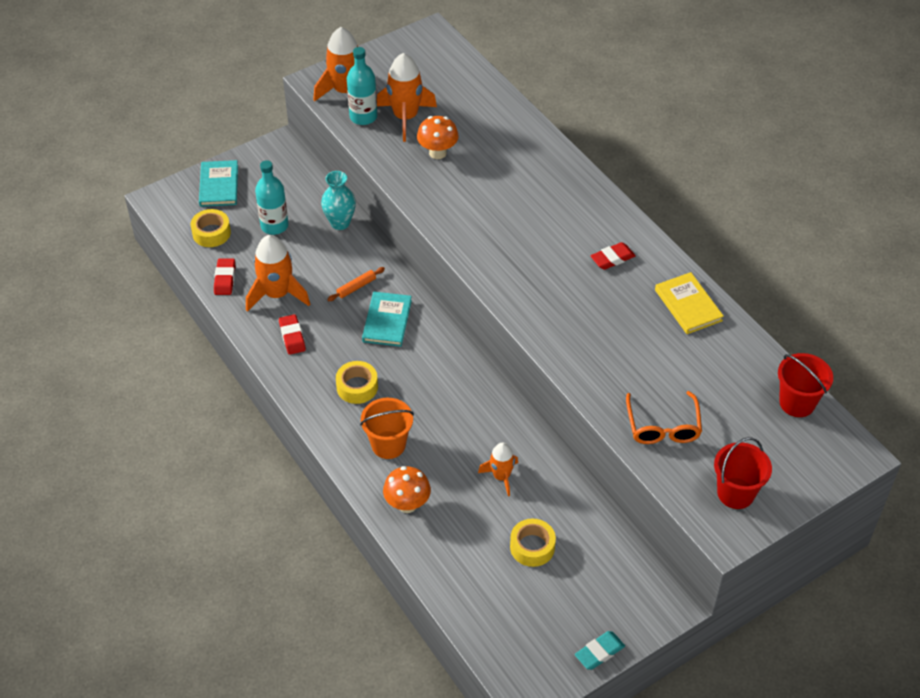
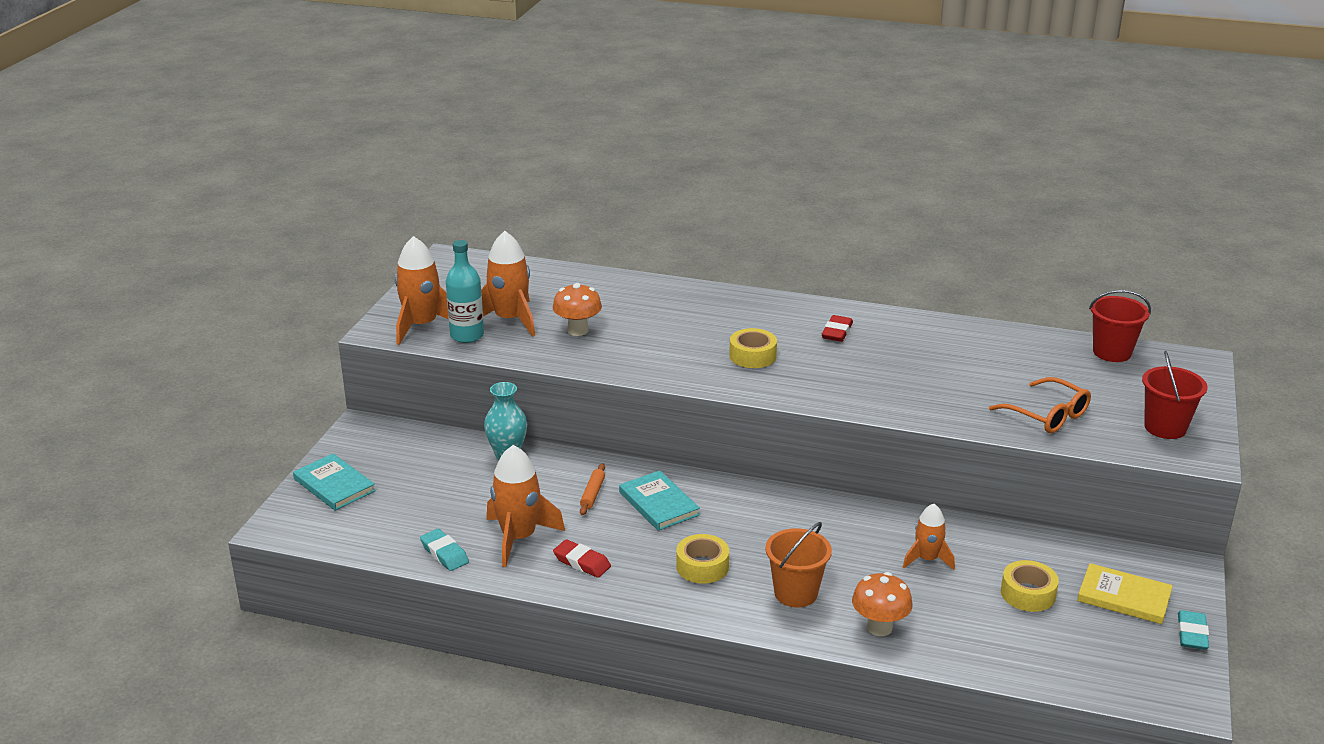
camera: 40 degrees left, 20 degrees down
yellow tape [191,209,231,247] -> yellow tape moved to [729,328,777,368]
red eraser [214,258,235,295] -> turquoise eraser [420,529,469,571]
turquoise bottle [255,160,289,235] -> none
yellow book [655,272,724,334] -> yellow book moved to [1077,563,1173,624]

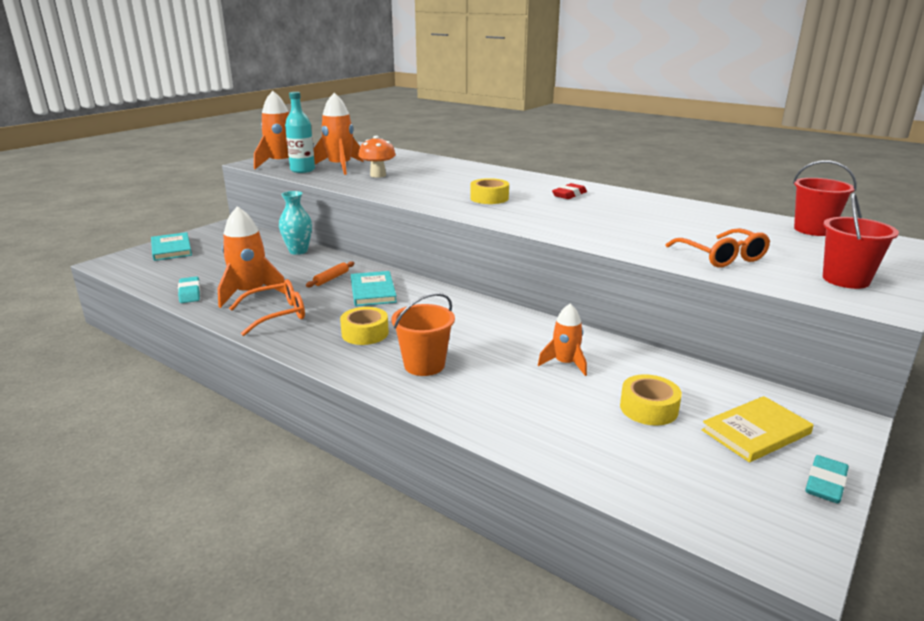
camera: 20 degrees right, 5 degrees down
red eraser [553,539,611,578] -> orange glasses [229,279,305,336]
orange mushroom [852,572,913,636] -> none
yellow book [1077,563,1173,624] -> yellow book turned 75 degrees counterclockwise [701,396,814,463]

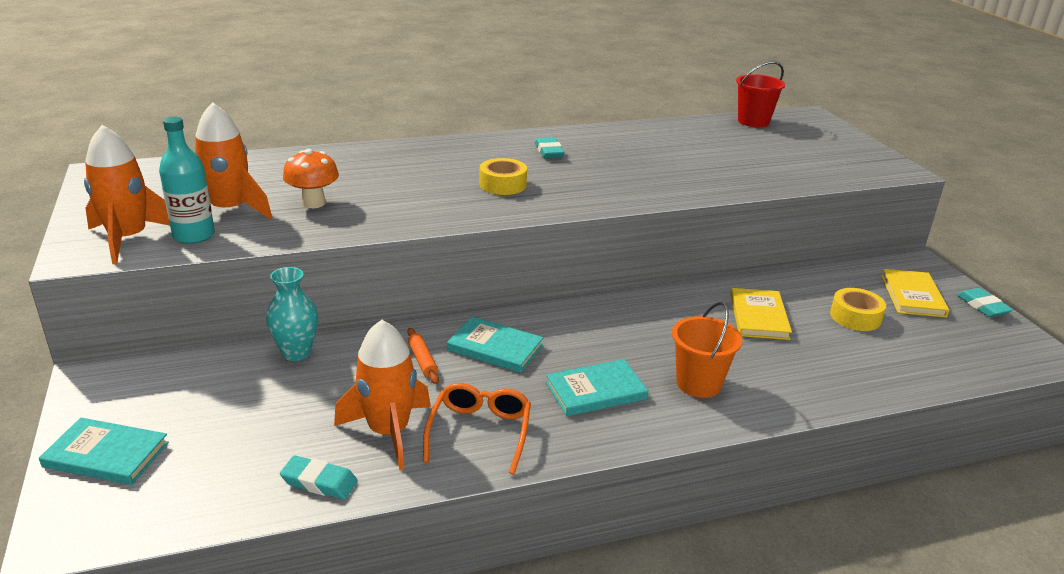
camera: 55 degrees left, 5 degrees up
yellow tape [340,307,389,345] -> turquoise book [546,359,648,416]
orange rocket [538,303,587,376] -> yellow book [730,288,792,340]
red eraser [552,183,587,199] -> turquoise eraser [535,137,565,158]
orange glasses [665,228,770,268] -> none
red bucket [823,193,899,289] -> none

